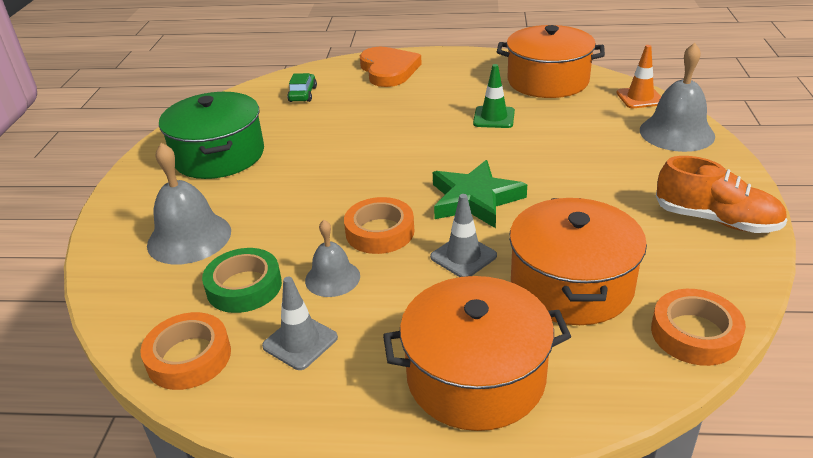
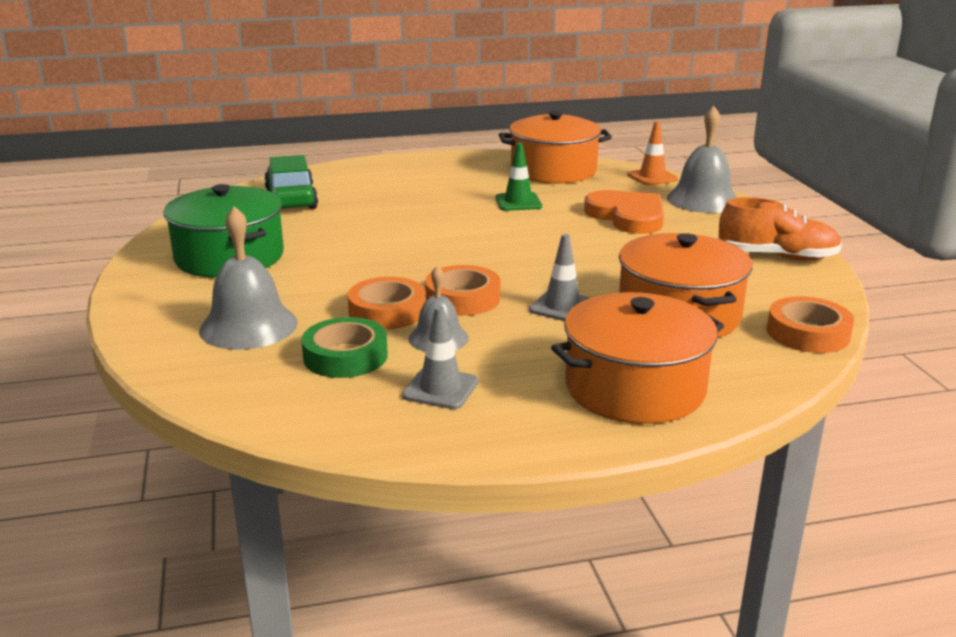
camera: 20 degrees left, 10 degrees down
orange tape [140,312,231,390] -> orange tape moved to [348,277,425,329]
green car [287,73,317,102] -> green car [264,155,318,209], size x1.77
orange heart [360,47,422,87] -> orange heart moved to [584,190,664,234]
green star [433,160,527,228] -> none

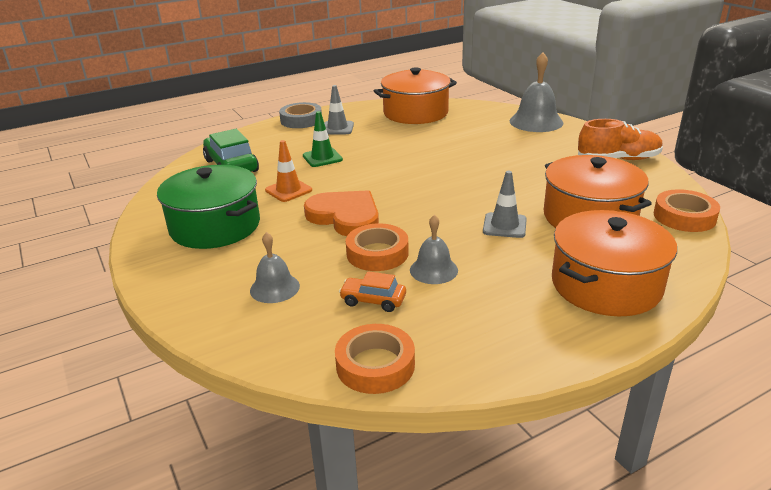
camera: 15 degrees left, 5 degrees up
grey bell [199,206,298,350] -> grey bell [250,232,300,303], size x0.61
green tape [301,317,388,378] -> orange car [339,271,406,312]
grey traffic cone [402,306,478,409] -> grey traffic cone moved to [324,85,354,135]
orange tape [425,265,500,316] -> orange tape moved to [335,324,415,394]
green traffic cone [495,143,542,211] -> green traffic cone moved to [303,111,343,167]
orange heart [584,190,664,234] -> orange heart moved to [304,190,379,236]
orange traffic cone [627,121,678,186] -> orange traffic cone moved to [265,140,312,202]
none -> grey tape [279,102,322,128]

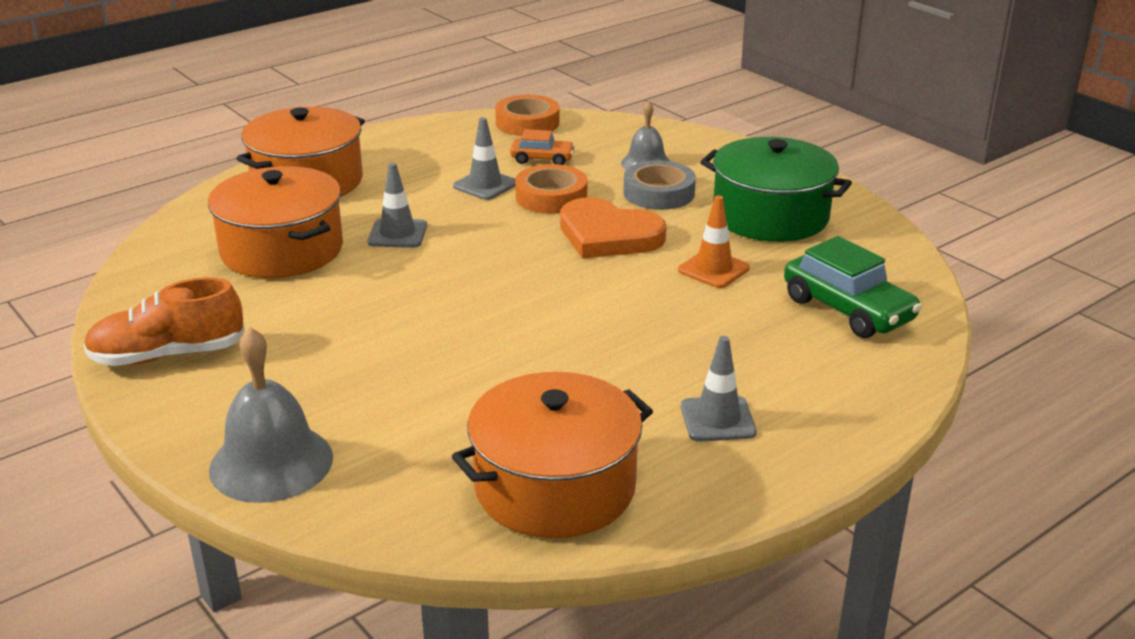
camera: 170 degrees right, 0 degrees up
grey tape [279,102,322,128] -> grey tape moved to [623,160,696,210]
green traffic cone [303,111,343,167] -> none
grey bell [410,215,458,284] -> grey traffic cone [453,117,515,200]
orange tape [654,189,720,232] -> none

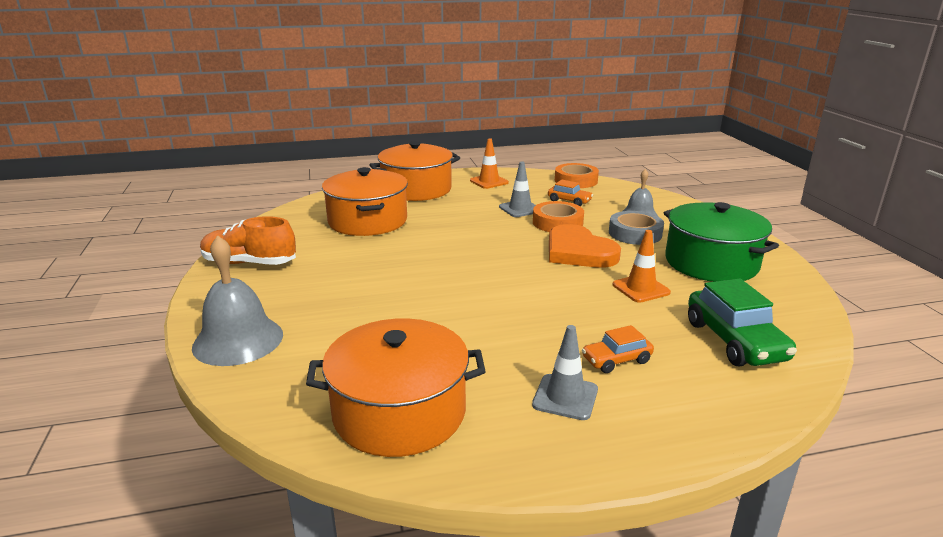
camera: 25 degrees right, 5 degrees down
grey traffic cone [367,162,427,248] -> none
none -> orange traffic cone [470,138,509,189]
none -> orange car [582,325,654,373]

